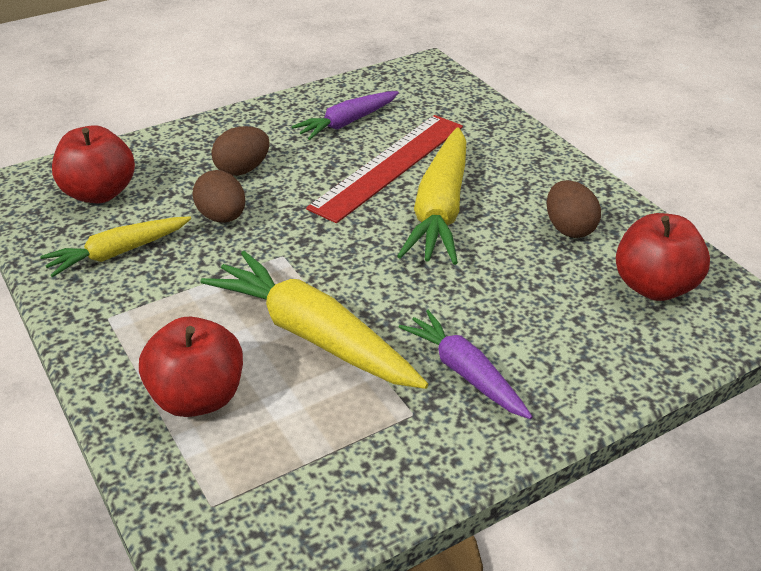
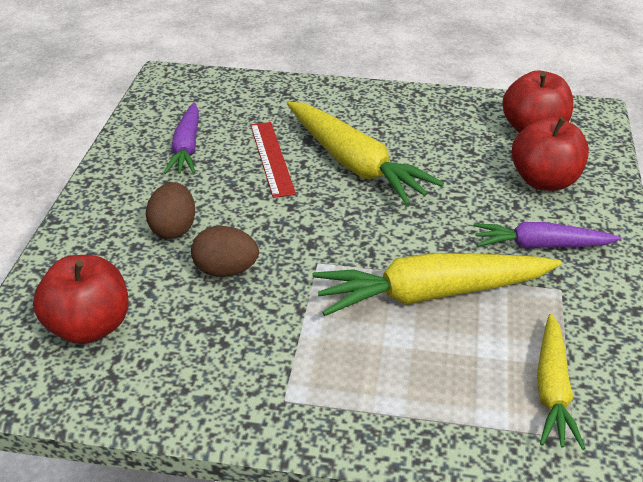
camera: 50 degrees left, 0 degrees up
yellow carrot [40,216,191,277] -> yellow carrot moved to [537,314,585,450]
red apple [139,316,243,417] -> red apple moved to [512,117,589,191]
red ruler [306,115,463,223] -> red ruler [250,122,296,198], size x0.63
brown egg [547,180,601,238] -> none

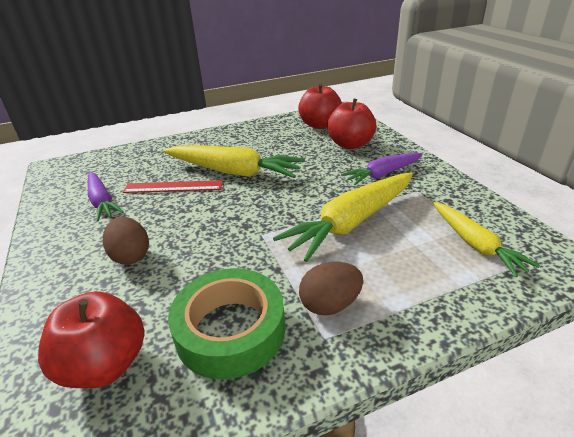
camera: 30 degrees left, 5 degrees down
brown egg [191,226,259,277] -> brown egg moved to [299,262,363,316]
red ruler [250,122,296,198] -> red ruler turned 45 degrees counterclockwise [122,180,223,193]
none -> green tape [168,268,285,379]

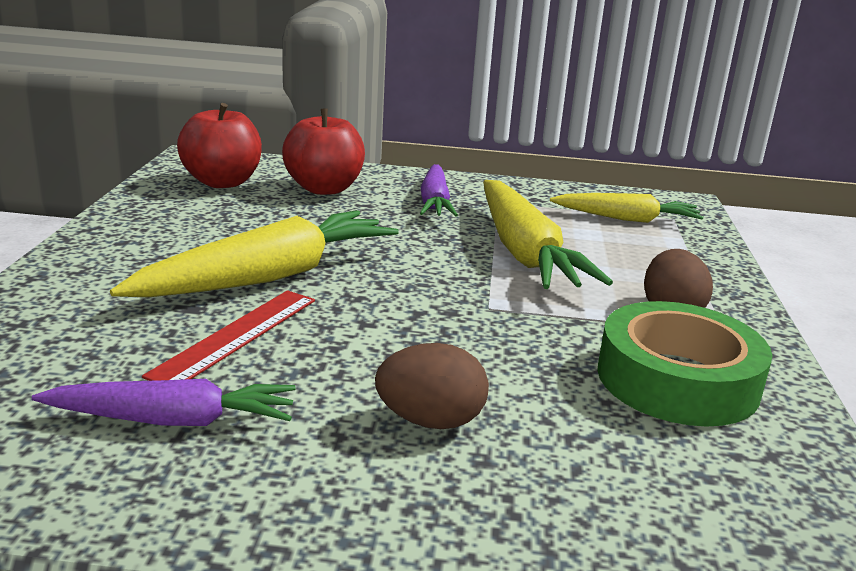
camera: 65 degrees left, 10 degrees down
red apple [38,291,145,388] -> none

